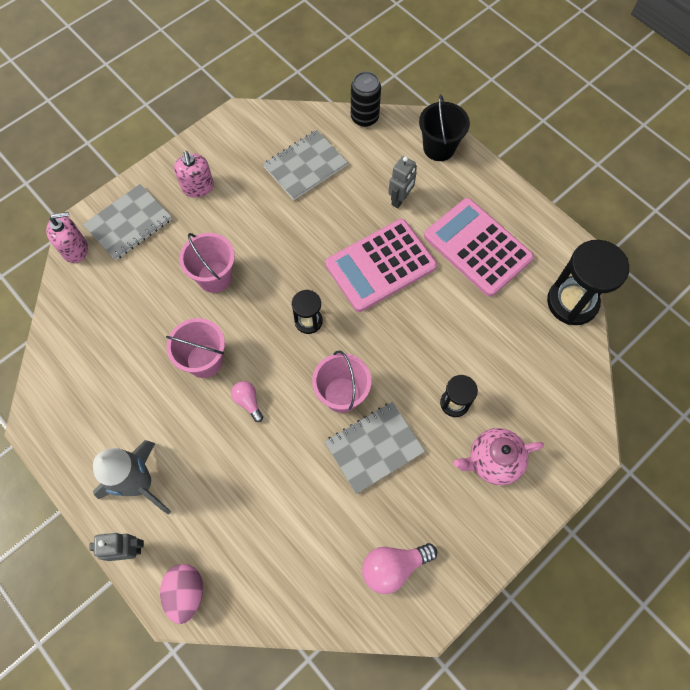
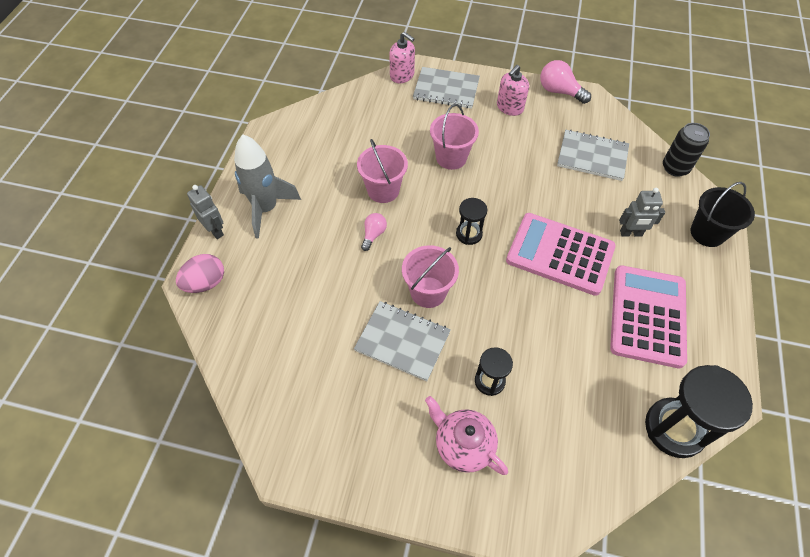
camera: 55 degrees right, 10 degrees down
pink light bulb [362,543,437,594] -> pink light bulb moved to [540,60,591,104]

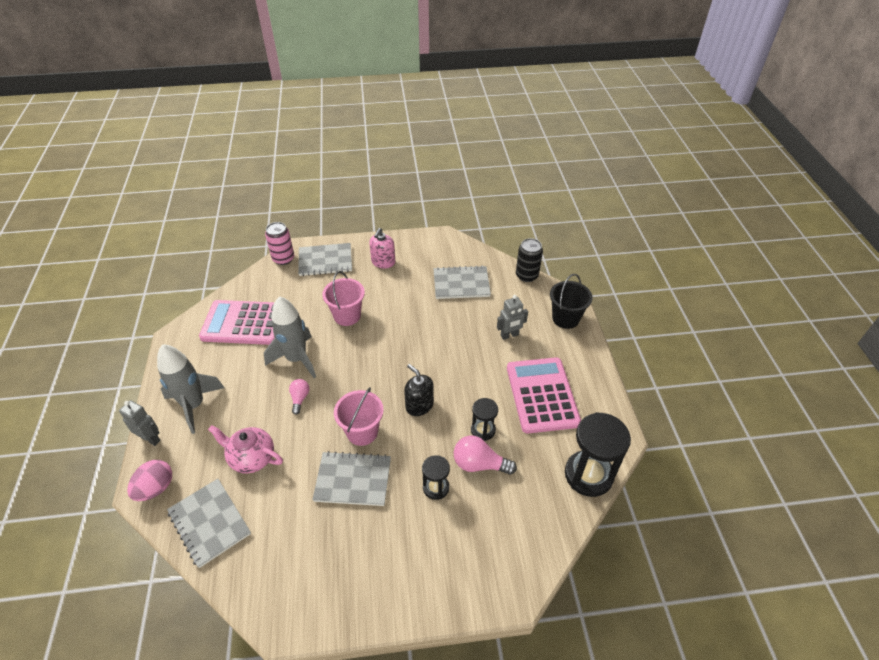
camera: 20 degrees left, 10 degrees down
pink bucket [357,139,408,203] -> grey rocket [264,296,316,378]
pink soap dispenser [389,32,415,83] -> pink can [265,222,294,265]
pink teapot [425,396,508,475] -> pink teapot moved to [208,425,283,474]
black hourglass [456,198,487,245] -> black hourglass moved to [471,398,498,441]
pink calculator [506,213,616,296] -> pink calculator moved to [199,300,275,345]
pink light bulb [540,60,591,104] -> pink light bulb moved to [454,436,517,475]
none -> grey notebook [167,479,251,568]
none -> black soap dispenser [404,364,434,416]

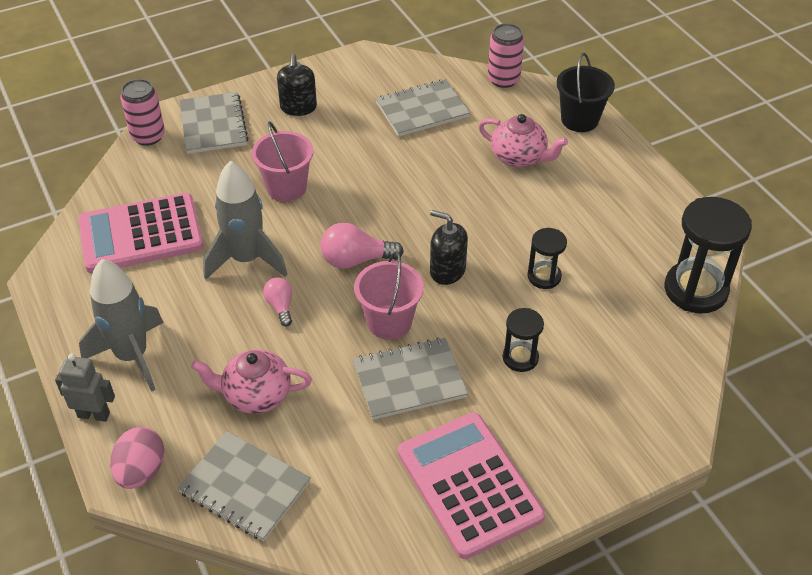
camera: 20 degrees left, 0 degrees up
grey notebook [298,243,352,276] -> grey notebook turned 75 degrees counterclockwise [179,92,248,154]
pink soap dispenser [369,228,395,268] -> black soap dispenser [277,54,317,116]
pink light bulb [454,436,517,475] -> pink light bulb moved to [320,223,404,269]
grey robot [497,295,528,340] -> pink teapot [478,114,568,168]
pink calculator [507,357,581,434] -> pink calculator moved to [398,412,545,559]
black can [516,238,543,282] -> pink can [488,23,524,88]

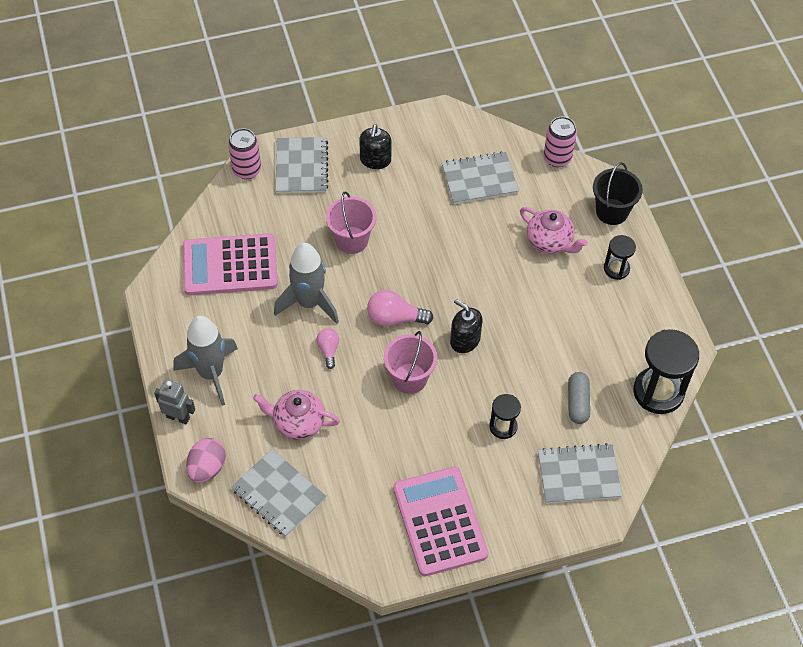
camera: 10 degrees right, 10 degrees up
grey notebook [353,337,468,420] -> grey notebook moved to [538,443,622,504]
black hourglass [527,228,567,289] -> black hourglass moved to [604,235,636,280]
none -> grey capsule [568,372,590,424]

